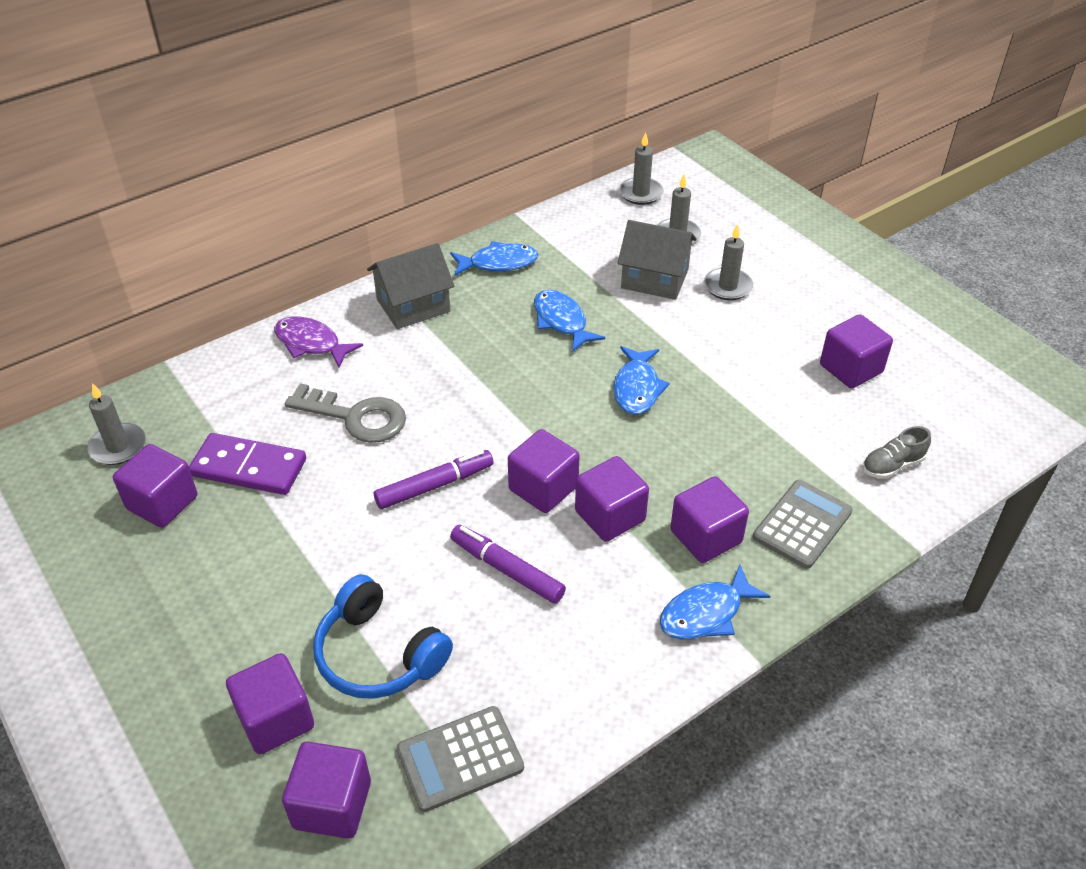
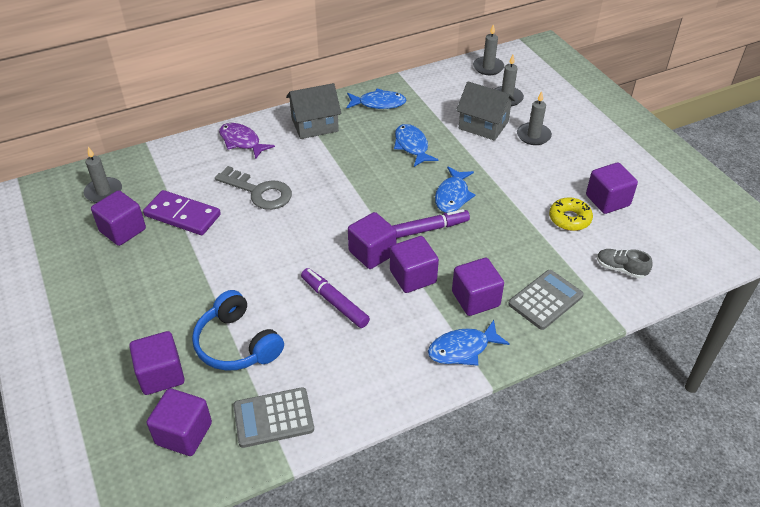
camera: 10 degrees right, 0 degrees up
purple marker [374,450,494,509] -> purple marker moved to [392,209,470,238]
grey shoe [862,426,931,479] -> grey shoe turned 45 degrees clockwise [597,249,652,279]
none -> yellow donut [549,197,593,231]

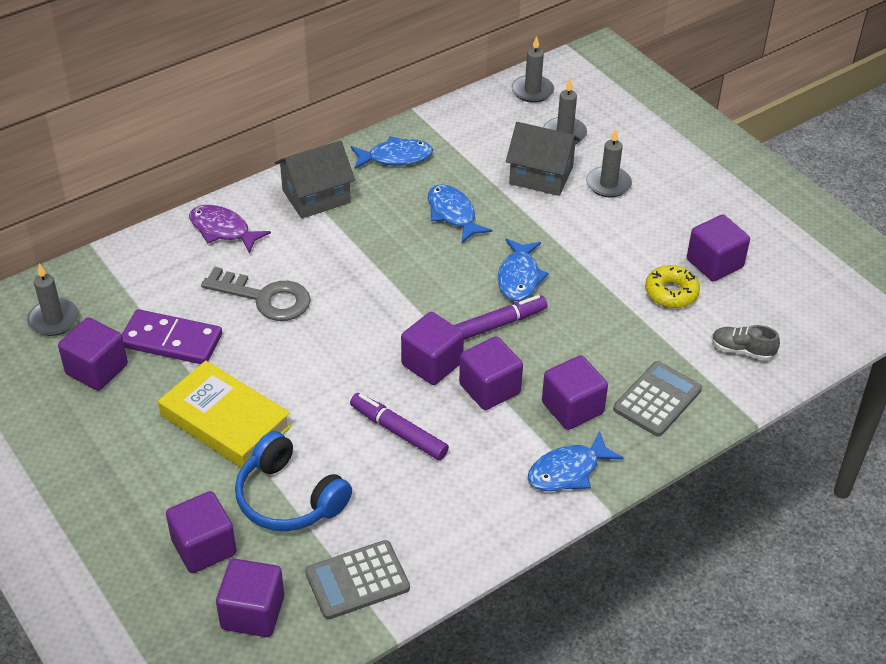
camera: 10 degrees left, 0 degrees up
none -> yellow book [158,361,291,468]

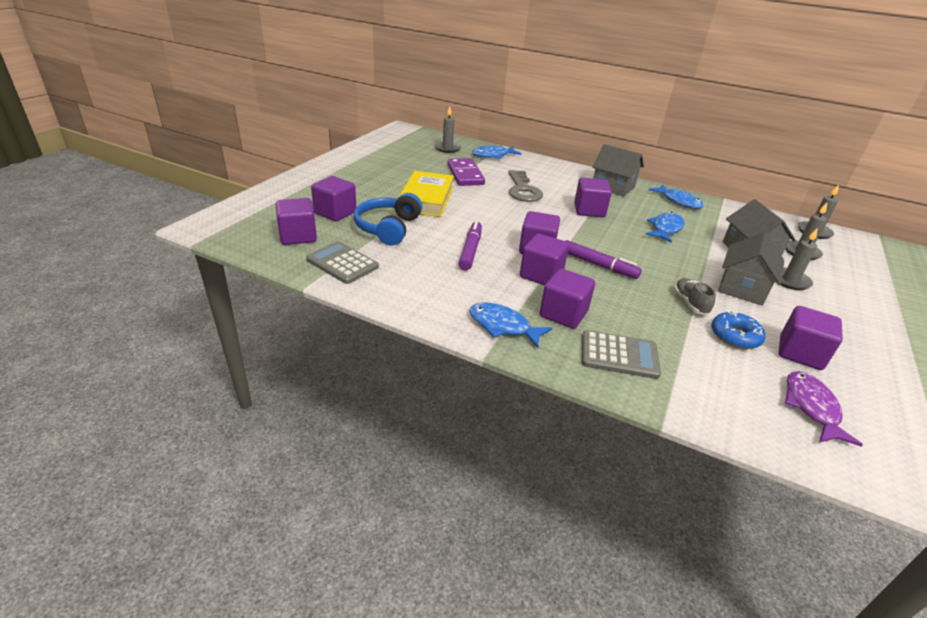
camera: 60 degrees right, 10 degrees down
purple cube [58,317,128,391] -> purple cube moved to [574,178,612,217]
purple fish [189,205,271,254] -> purple fish moved to [785,371,863,447]
blue fish [498,238,549,301] -> blue fish moved to [472,146,522,159]
yellow donut [645,265,700,308] -> blue donut [711,311,766,349]
grey shoe [712,325,780,360] -> grey shoe moved to [674,278,716,315]
none -> grey house [718,232,784,306]

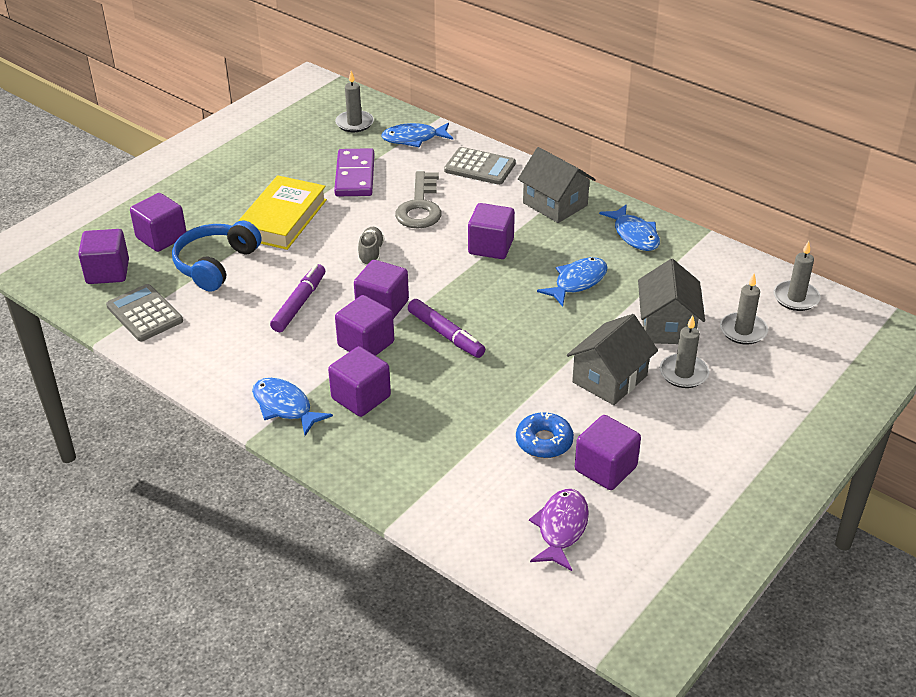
camera: 15 degrees right, 5 degrees up
grey calculator [582,330,661,379] -> grey calculator moved to [444,147,516,185]
grey shoe [674,278,716,315] -> grey shoe moved to [358,227,384,266]

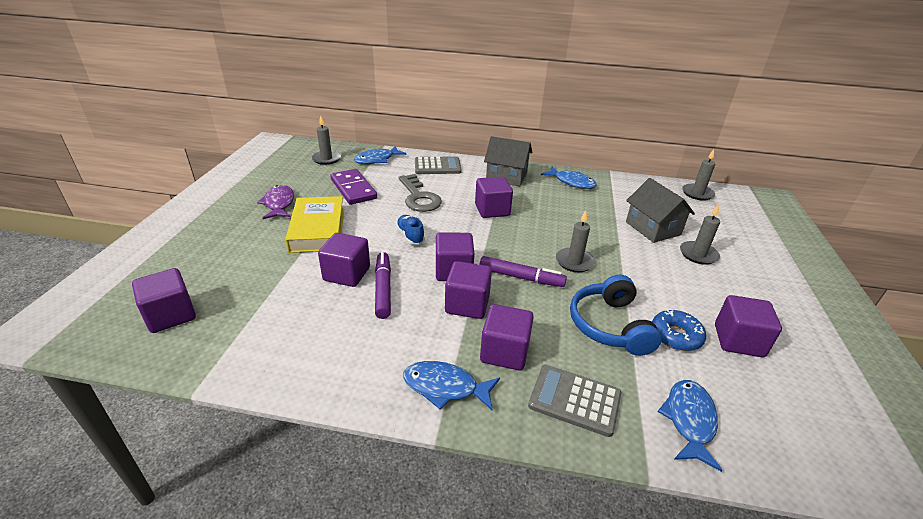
camera: 30 degrees left, 5 degrees down
grey calculator [106,284,183,341] -> grey calculator moved to [528,365,621,437]
purple cube [130,193,187,252] -> purple cube moved to [318,233,370,287]
blue headphones [172,220,262,292] -> blue headphones moved to [570,275,662,356]
grey shoe [358,227,384,266] -> blue shoe [396,215,425,244]
purple fish [529,489,589,571] -> purple fish moved to [257,185,294,219]
blue fish [537,257,608,307] -> blue fish moved to [658,380,723,472]
grey house [567,314,658,405] -> none
grey candle [720,274,768,345] -> grey candle moved to [556,210,595,272]

